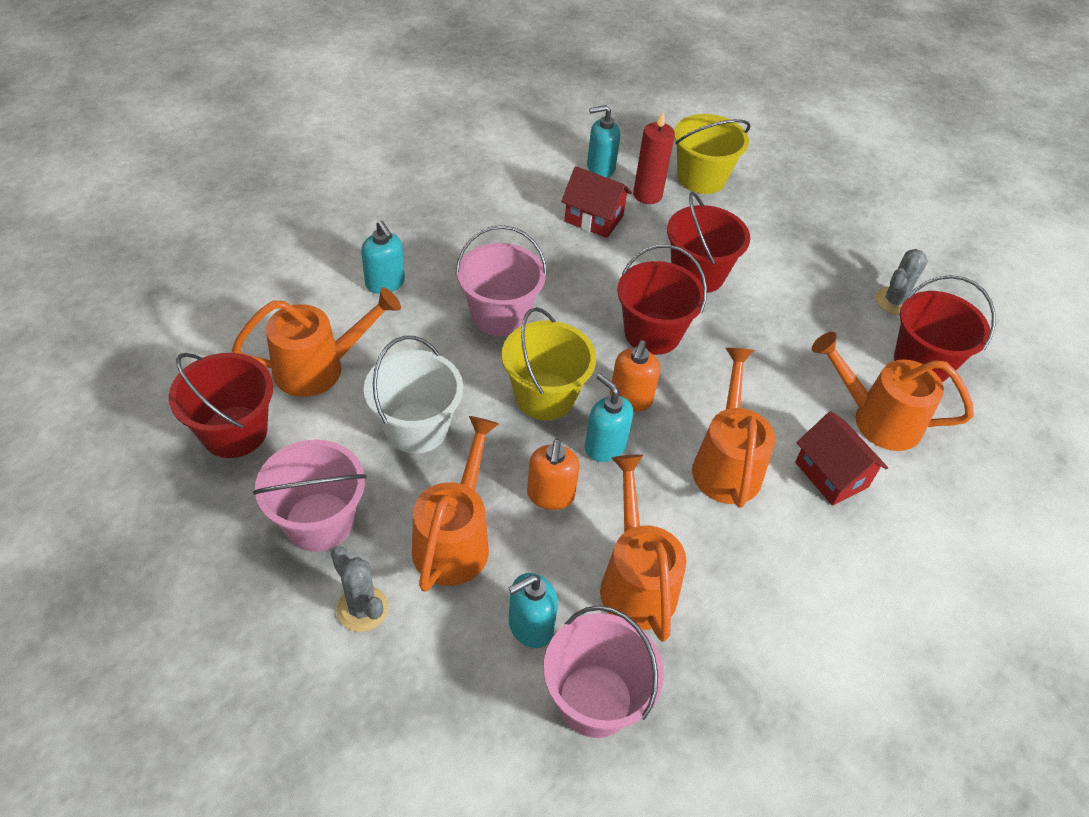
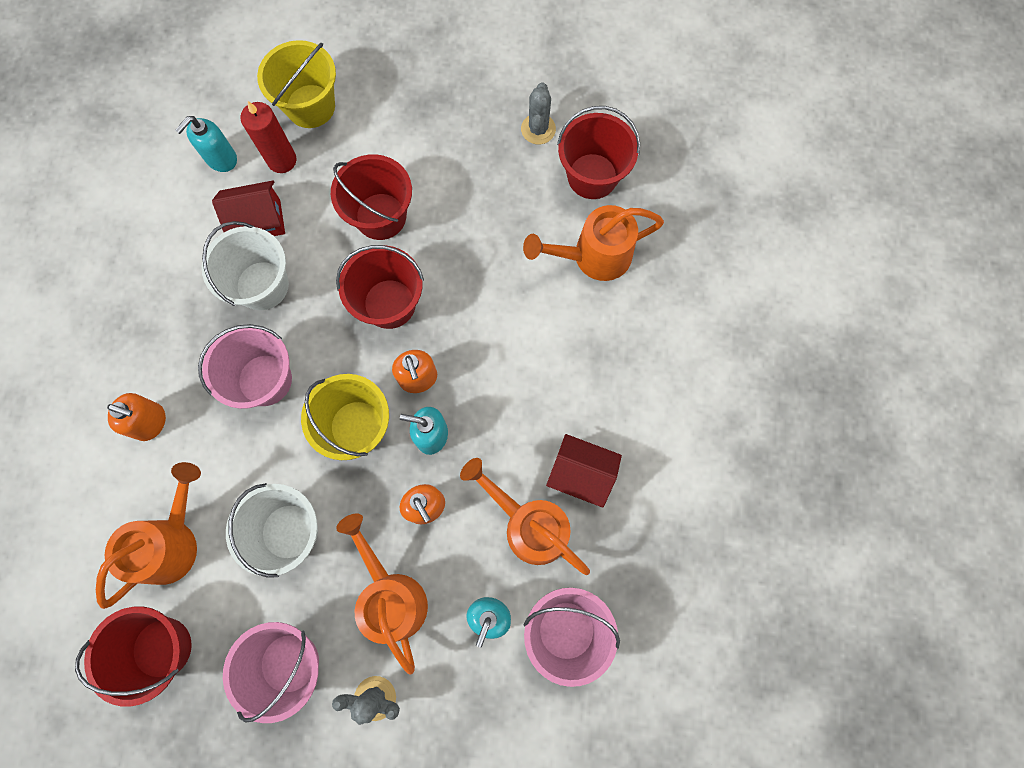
camera: 35 degrees left, 25 degrees up
turquoise soap dispenser [361,221,405,294] -> orange soap dispenser [107,393,166,441]
orange watering can [692,348,775,508] -> none
red house [795,411,888,506] -> red house moved to [546,434,622,508]
none -> white bucket [202,221,289,310]

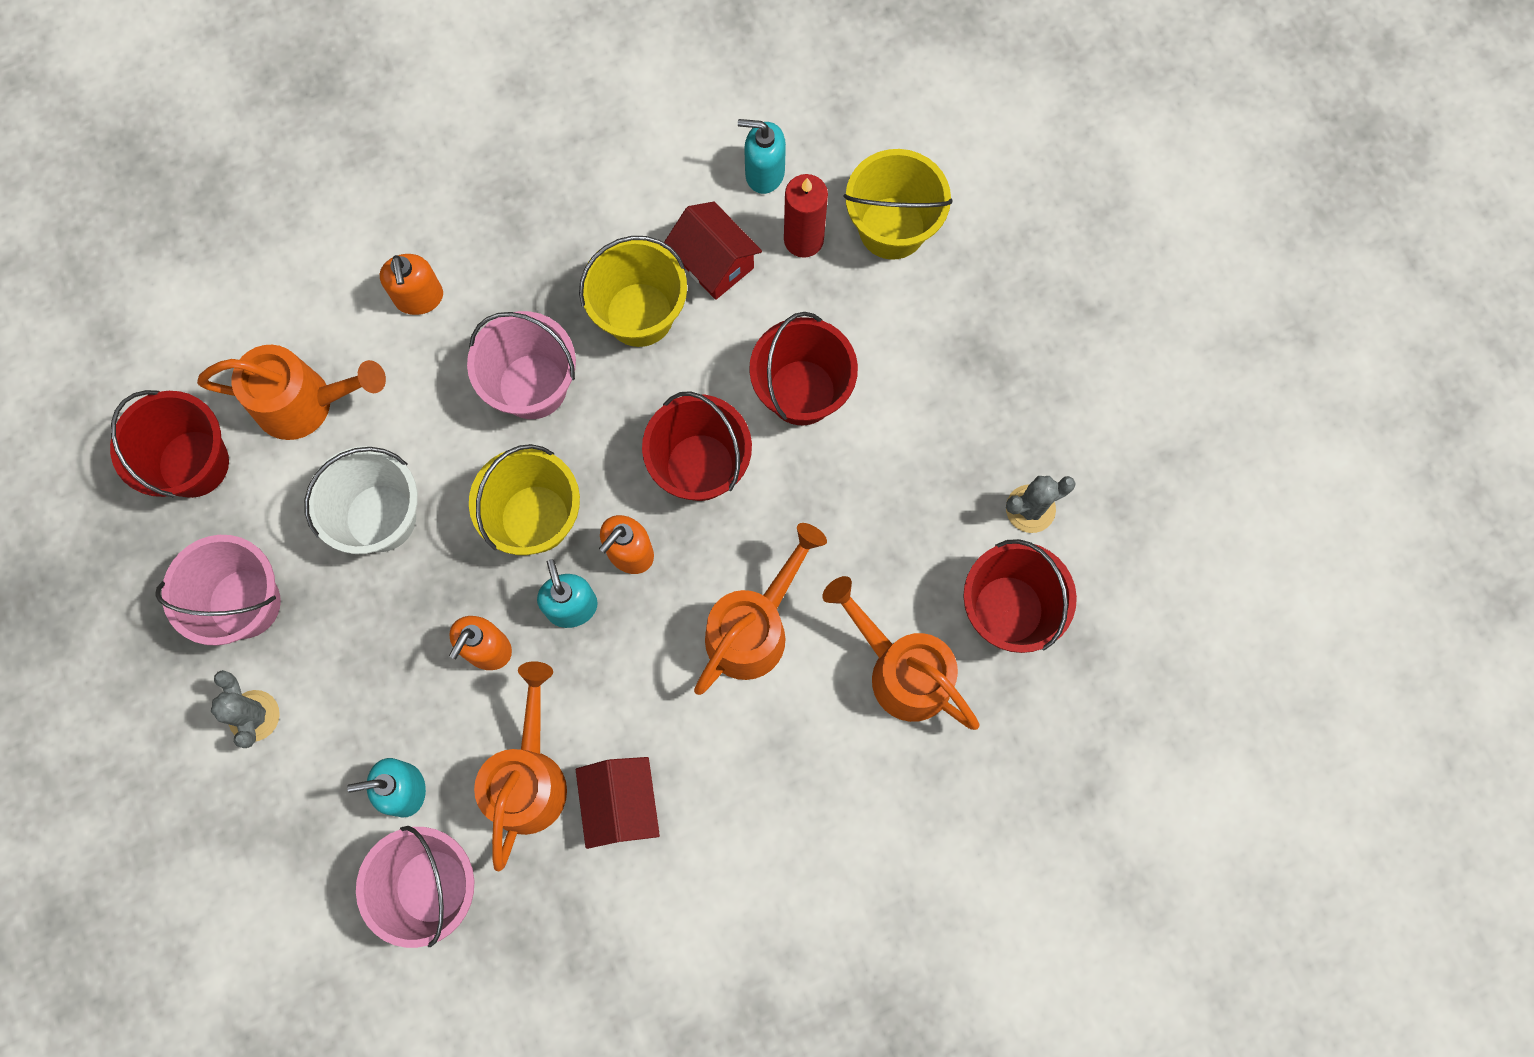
camera: 60 degrees right, 0 degrees up
white bucket [202,221,289,310] -> yellow bucket [579,236,687,347]
orange watering can [336,513,428,675] -> orange watering can moved to [694,523,827,695]

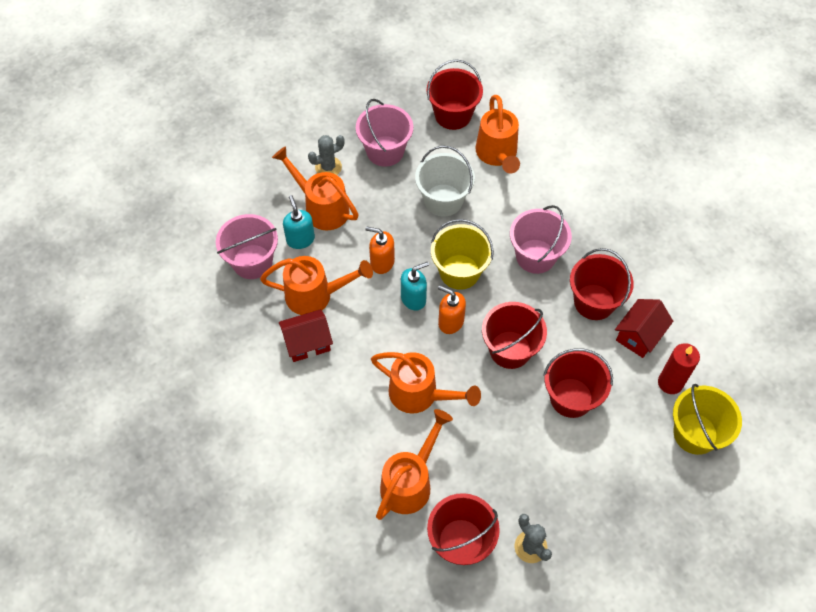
camera: 80 degrees right, 15 degrees down
orange soap dispenser [380,254,443,315] -> none
yellow bucket [579,236,687,347] -> red bucket [570,248,634,320]
turquoise soap dispenser [738,119,786,194] -> none
none -> orange watering can [272,146,359,230]

